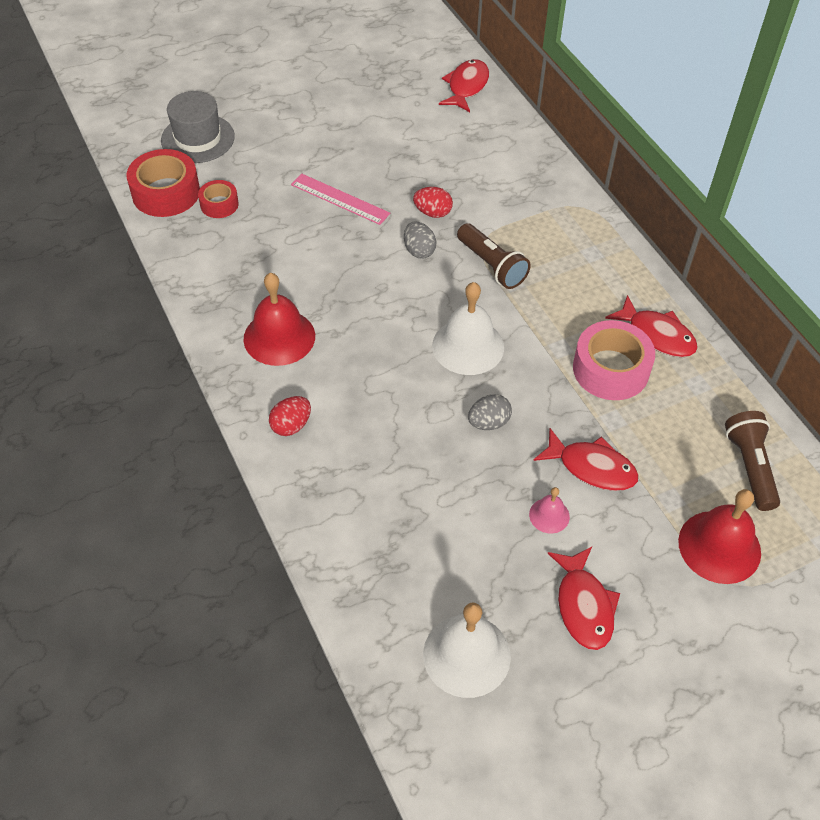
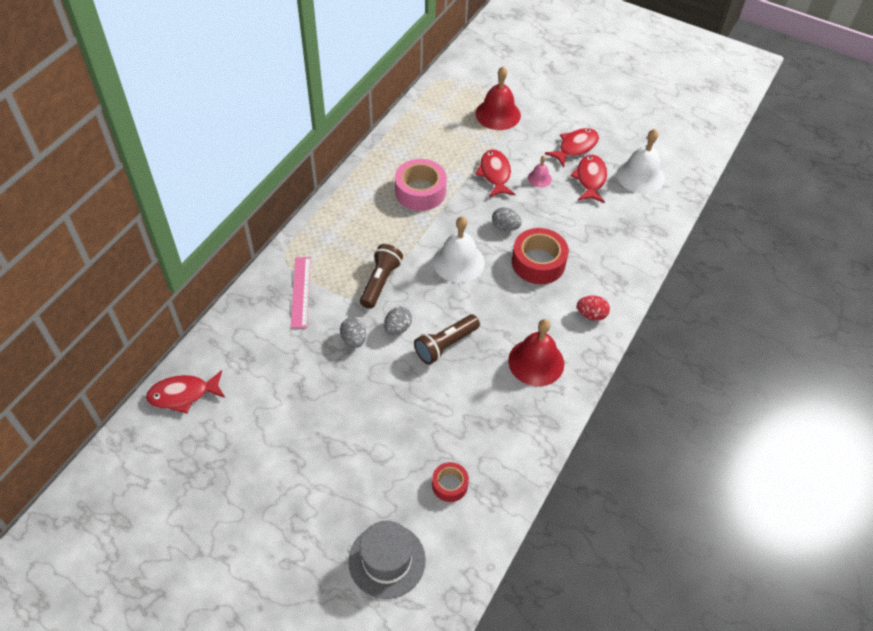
camera: 125 degrees left, 0 degrees up
red tape [126,149,200,217] -> red tape moved to [512,228,569,284]
pink ruler [291,174,390,225] -> pink ruler moved to [291,257,311,328]
red egg [413,187,453,218] -> grey egg [340,318,366,348]
red fish [605,295,698,357] -> red fish moved to [570,155,607,203]
brown flashlight [725,411,780,511] -> brown flashlight moved to [414,315,480,365]

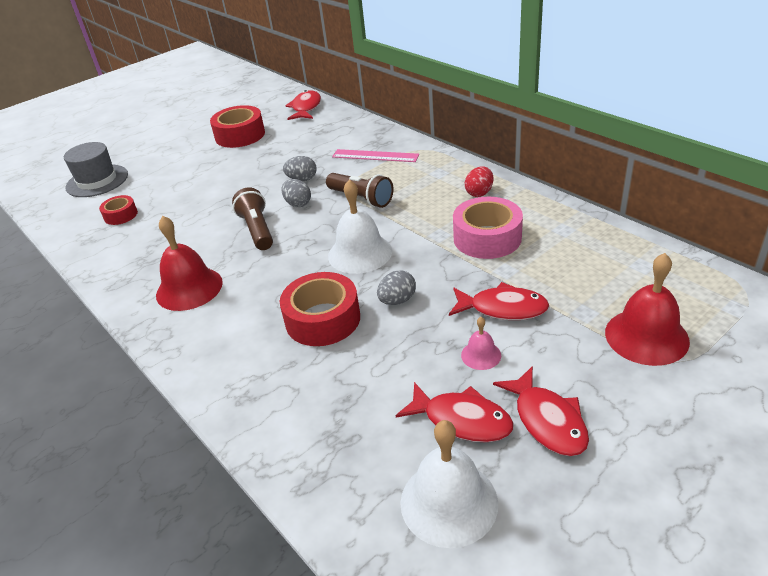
camera: 115 degrees right, 15 degrees down
red egg [577,295,610,321] -> red egg moved to [465,166,493,197]
none -> red tape [210,105,265,148]

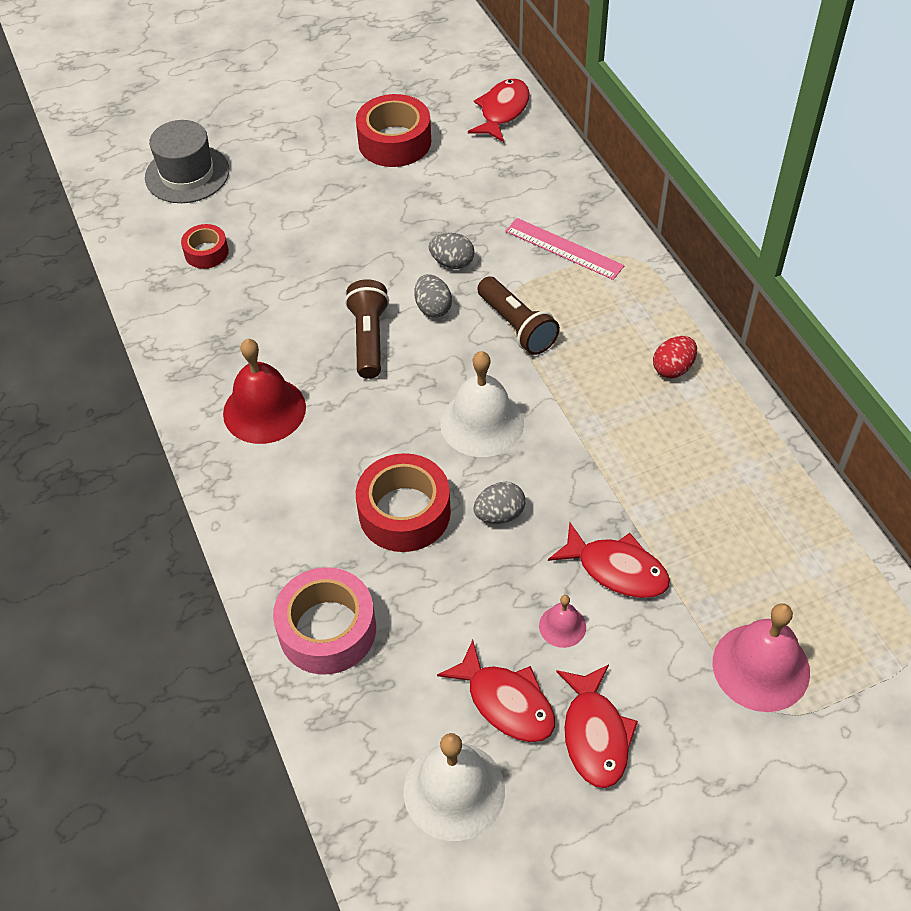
camera: 15 degrees right, 15 degrees up
pink tape [453,197,523,259] -> pink tape moved to [273,567,376,675]
red bell [605,253,690,366] -> pink bell [713,603,810,712]

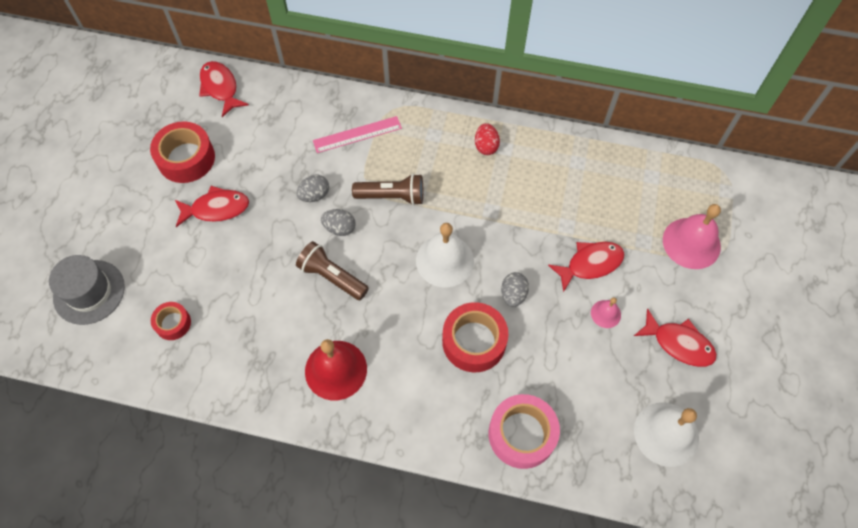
camera: 55 degrees left, 10 degrees up
red fish [437,640,555,742] -> red fish moved to [174,186,249,227]

